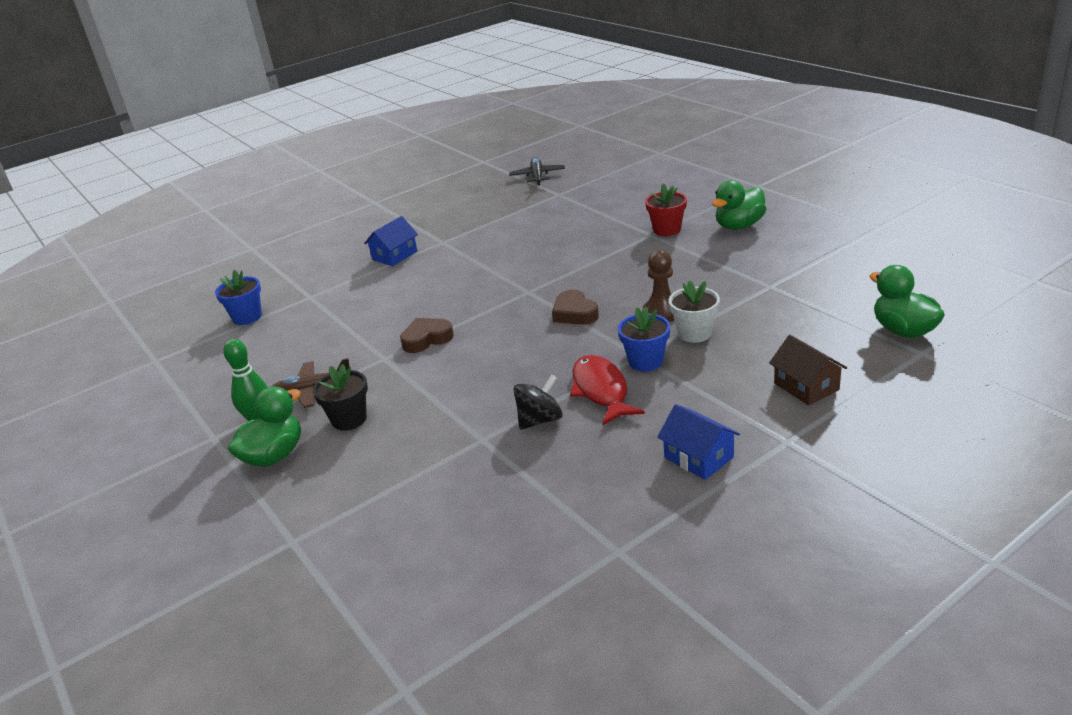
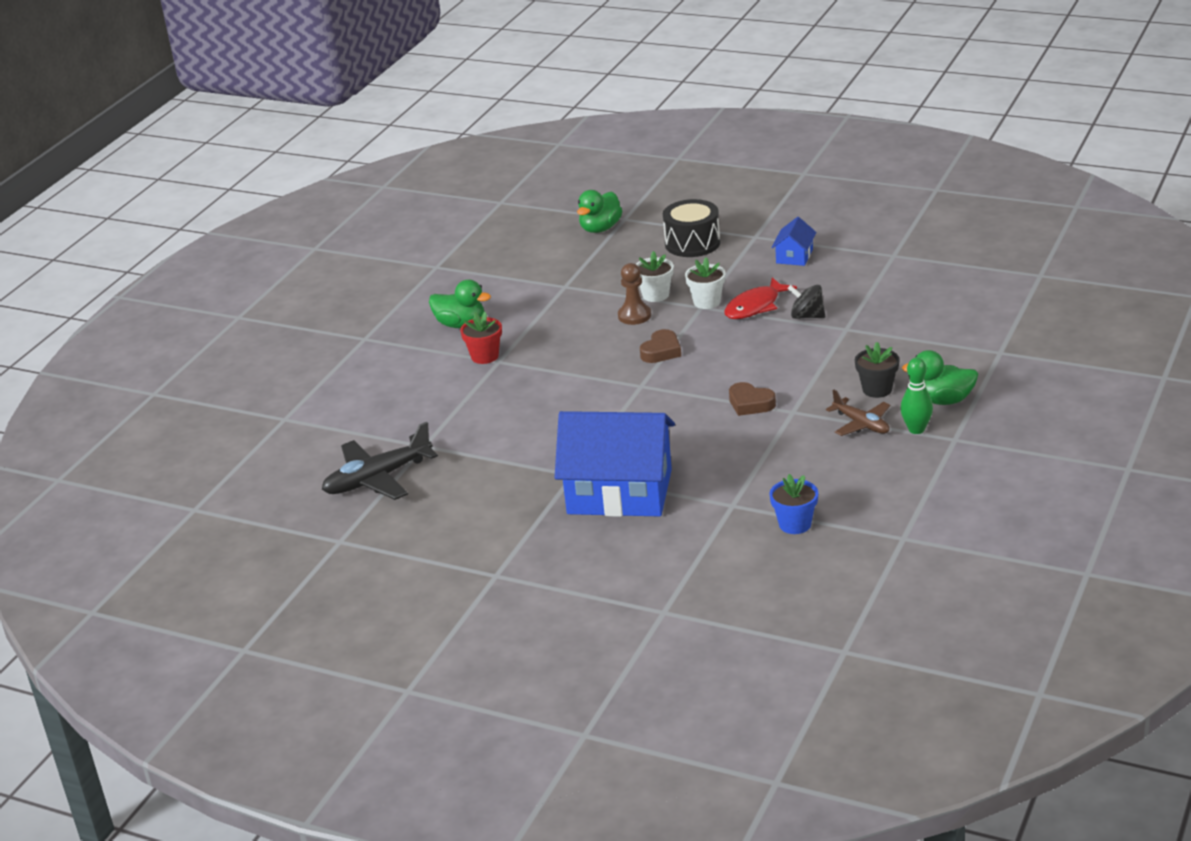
camera: 120 degrees left, 0 degrees up
blue house [364,216,418,266] -> blue house [555,411,675,517], size x2.30
black plane [509,157,565,185] -> black plane [322,422,438,500], size x1.64
blue flower pot [618,307,670,372] -> white flower pot [685,258,726,309]
brown house [769,335,847,405] -> black drum [663,199,720,257]

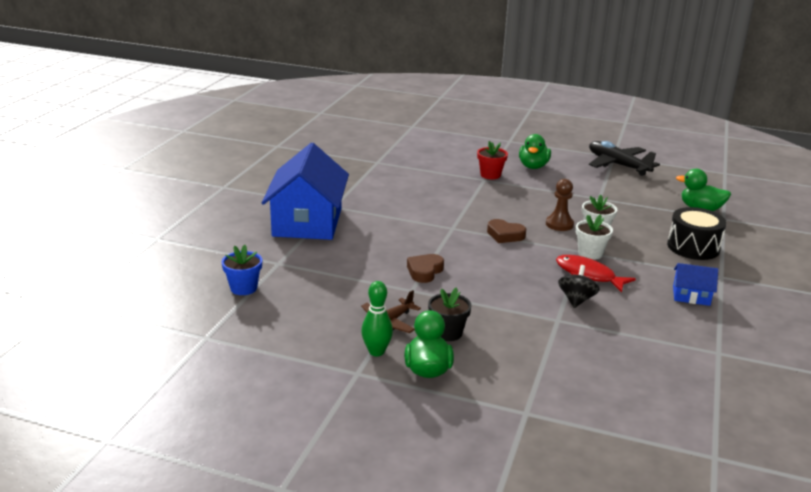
camera: 80 degrees right, 5 degrees down
black plane [322,422,438,500] -> black plane moved to [589,141,660,176]

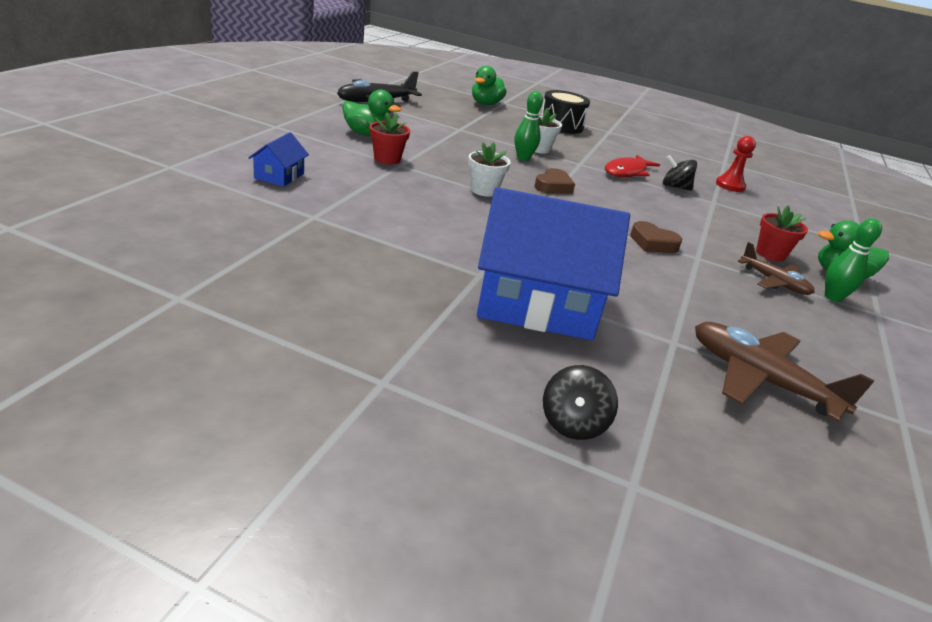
camera: 90 degrees left, 5 degrees up
blue flower pot [221,245,262,295] -> brown plane [695,322,874,422]
black flower pot [428,288,472,341] -> red flower pot [756,205,808,262]
brown pawn [546,179,574,231] -> green bowling pin [514,91,543,161]
white flower pot [576,214,613,260] -> white flower pot moved to [468,142,511,197]
blue house [673,263,718,306] -> blue house moved to [248,132,309,187]
none -> black spinning top [543,365,618,440]
none -> red pawn [716,136,756,192]

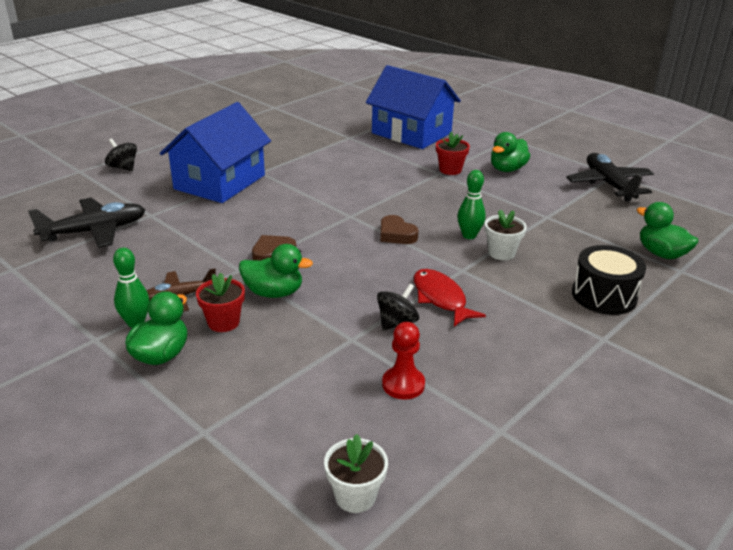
camera: 115 degrees right, 0 degrees up
blue house [248,132,309,187] -> blue house [366,65,461,149], size x2.30
white flower pot [468,142,511,197] -> white flower pot moved to [324,434,388,513]
brown plane [695,322,874,422] -> black plane [28,198,145,248]
none -> green duck [239,244,313,298]

